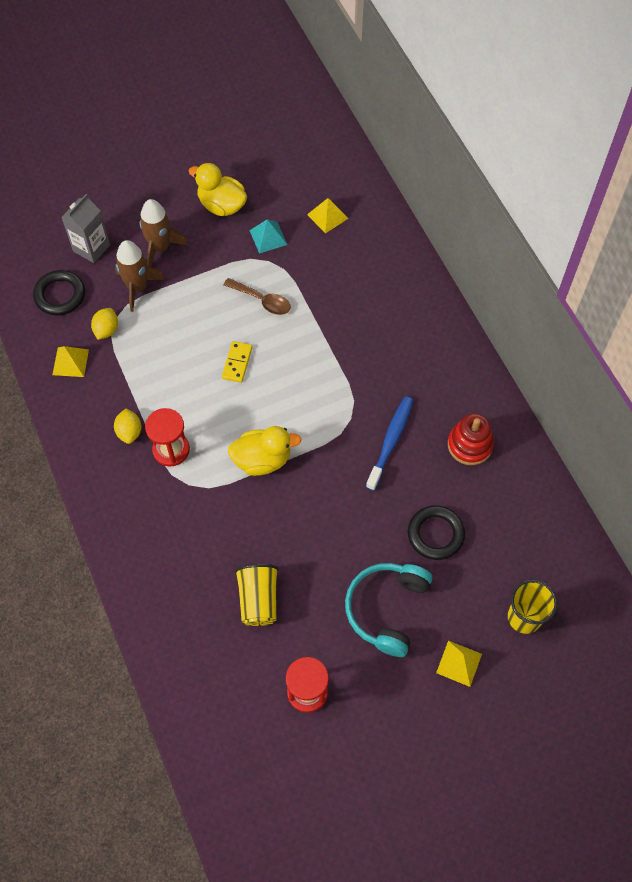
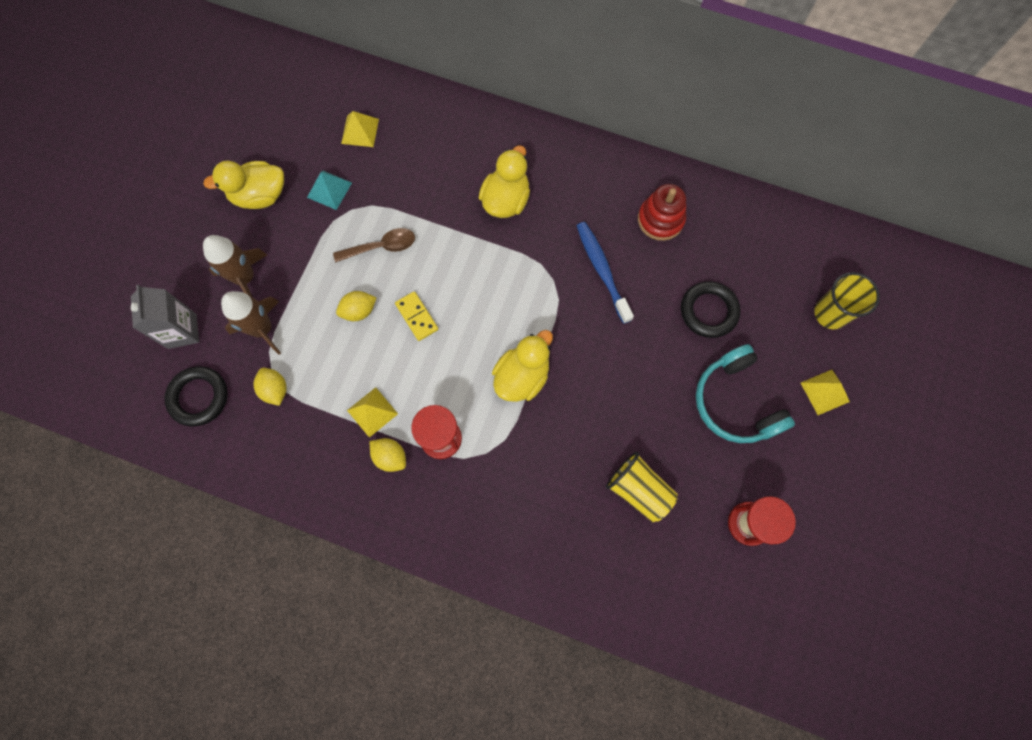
camera: 45 degrees left, 10 degrees up
yellow pyramid [52,346,89,377] -> yellow pyramid moved to [347,387,398,438]
none -> yellow lemon [336,291,376,321]
none -> yellow duck [479,145,530,218]

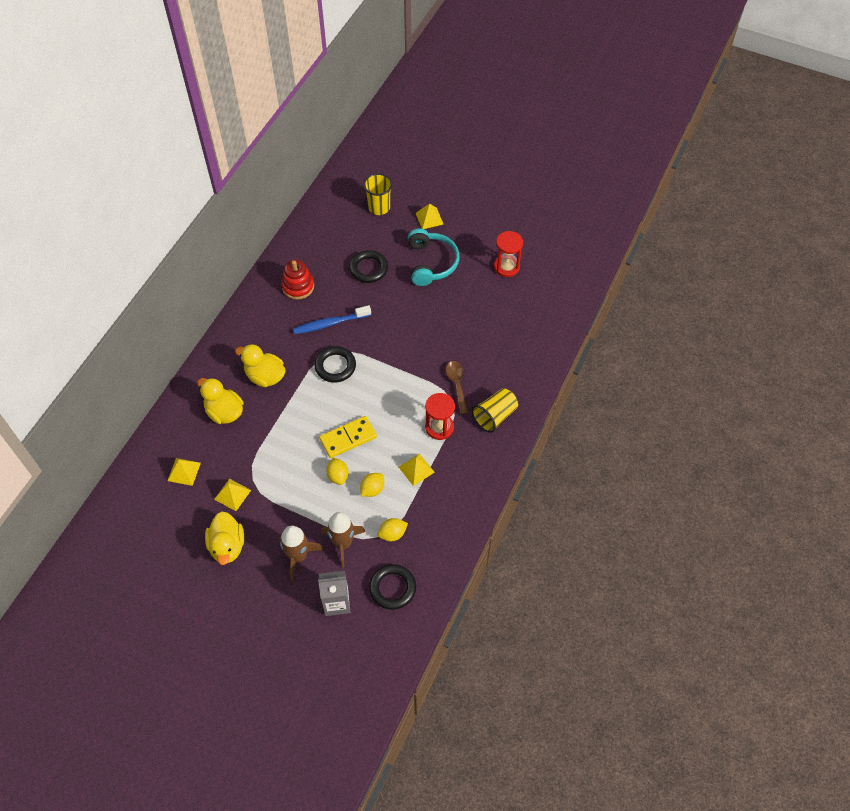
camera: 85 degrees left, 15 degrees down
turquoise pyramid [307,171,352,210] -> yellow pyramid [214,479,251,511]
brown spoon [333,228,415,262] -> brown spoon moved to [446,361,468,414]
yellow lemon [370,438,406,472] -> yellow lemon moved to [360,473,384,497]
yellow domino [395,291,438,341] -> yellow domino [319,416,377,458], size x1.50
yellow duck [492,330,553,402] -> yellow duck moved to [198,378,244,424]
yellow cup [606,452,678,522] -> yellow cup moved to [472,388,518,433]
turquoise headphones [696,344,795,443] -> turquoise headphones turned 75 degrees counterclockwise [408,228,460,286]
none -> black ring [314,346,356,383]

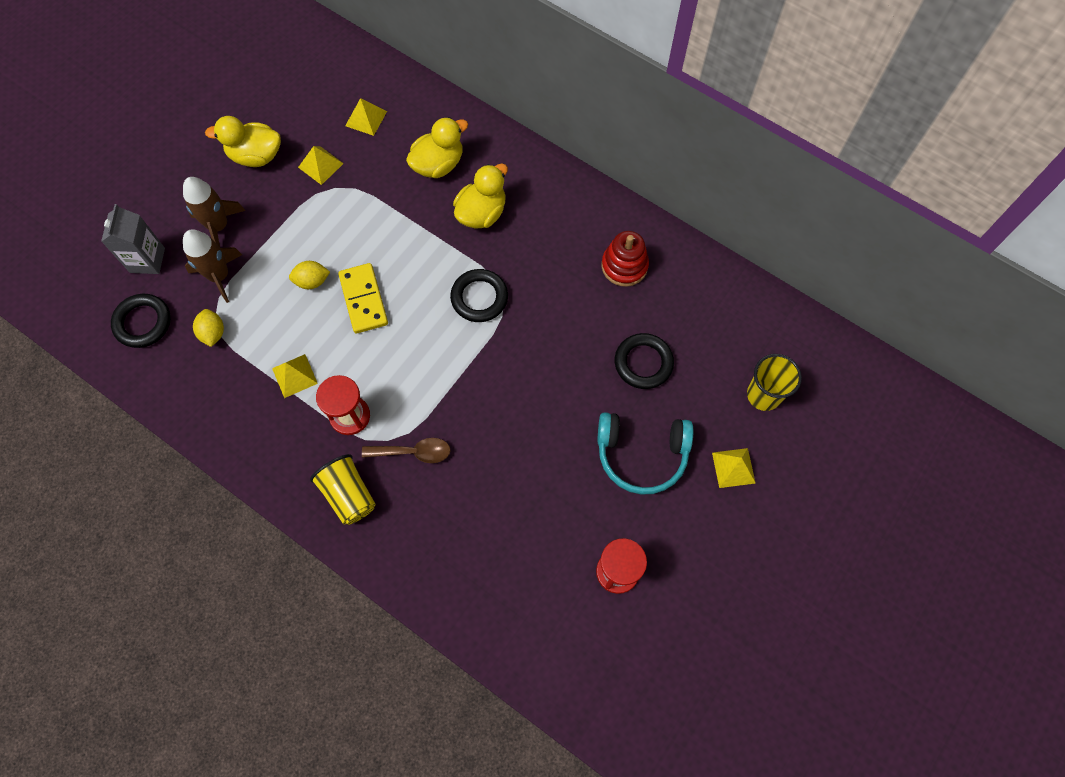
camera: 100 degrees right, 10 degrees up
blue toothbrush [293,305,371,334] -> none
yellow lemon [360,473,384,497] -> none

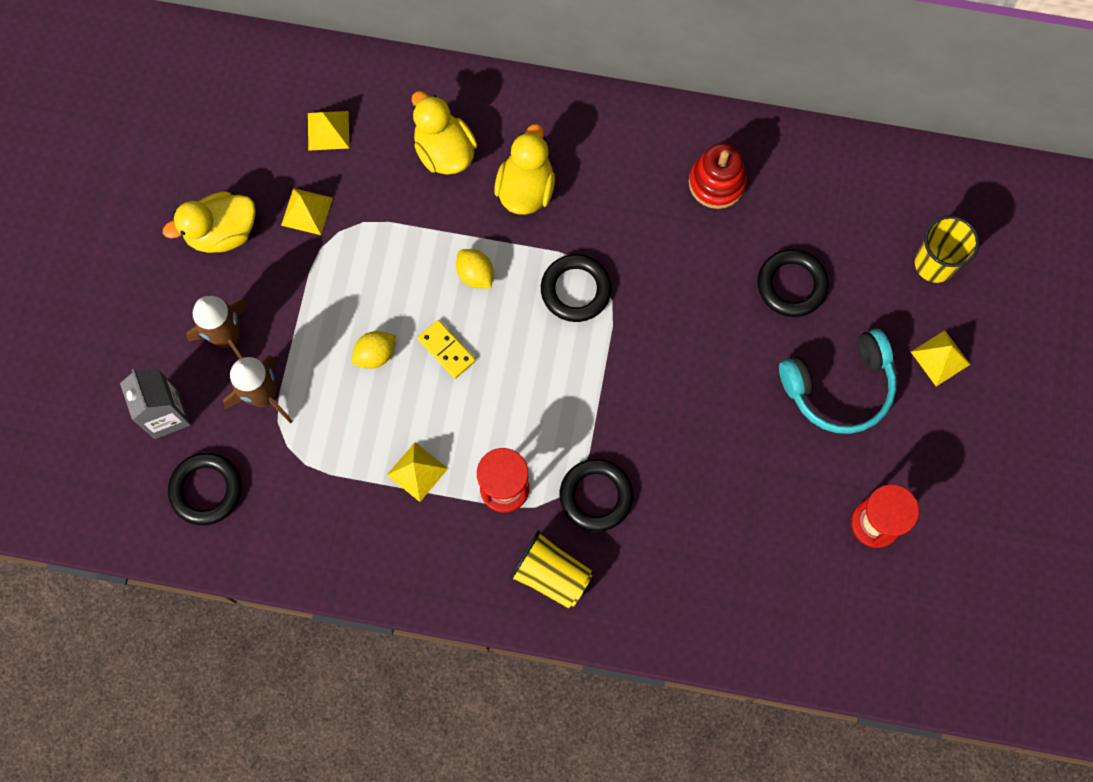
camera: 25 degrees left, 5 degrees up
yellow lemon [193,309,224,347] -> yellow lemon moved to [456,249,494,288]
yellow domino [338,263,388,334] -> yellow domino [418,320,476,379], size x0.66
brown spoon [362,438,451,463] -> black ring [559,459,633,532]
yellow duck [406,117,468,178] -> yellow duck turned 60 degrees counterclockwise [411,91,477,175]

